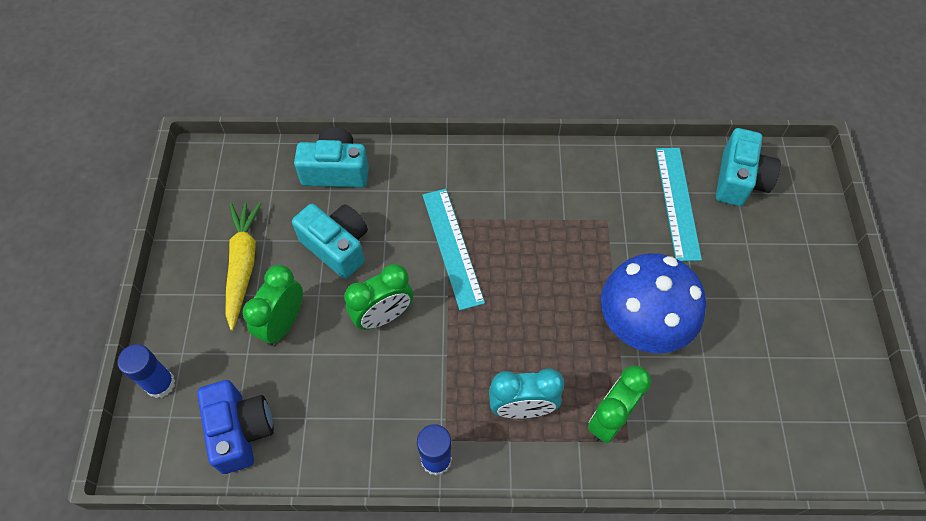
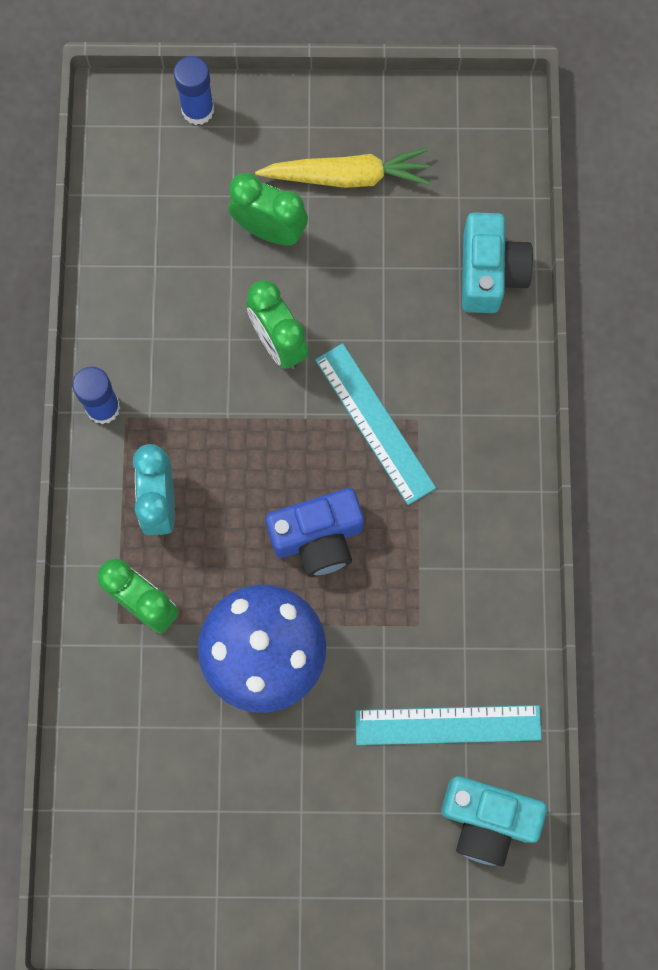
camera: 90 degrees right, 15 degrees up
blue camera [197,380,274,474] -> blue camera moved to [266,488,364,577]
turquoise camera [292,204,368,279] -> none
turquoise ruler [422,189,485,310] -> turquoise ruler turned 75 degrees clockwise [315,343,436,505]

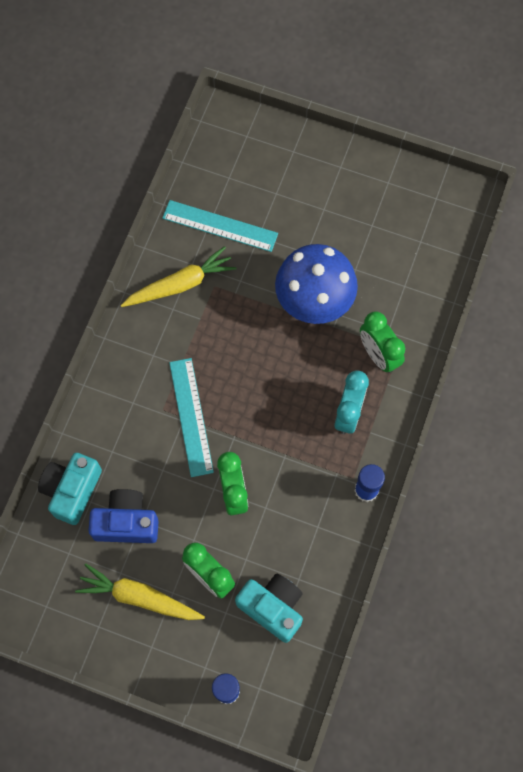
camera: 160 degrees left, 5 degrees down
blue camera [266,488,364,577] -> blue camera moved to [88,489,159,543]
turquoise camera [441,776,547,867] -> turquoise camera moved to [235,573,303,643]
none -> yellow carrot [121,246,236,307]

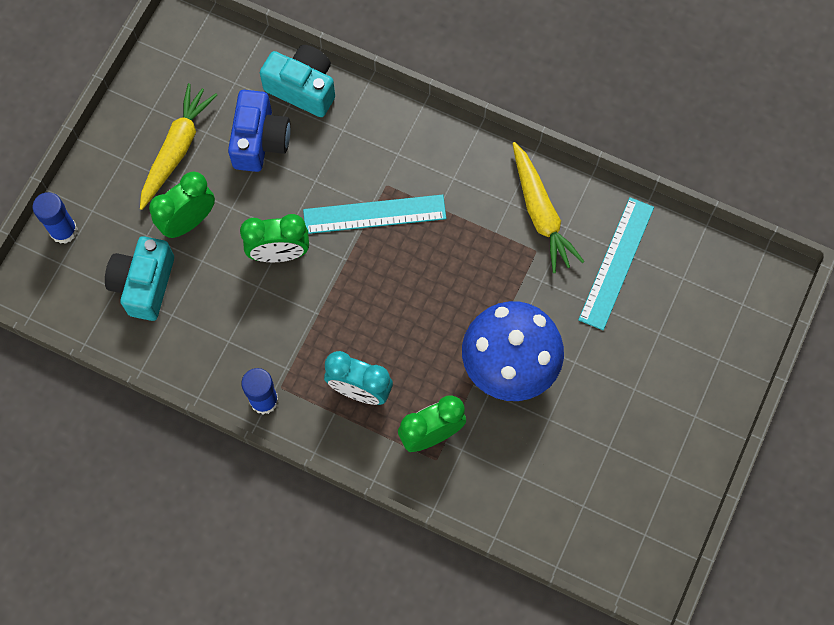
camera: 95 degrees right, 0 degrees up
turquoise camera [235,573,303,643] -> turquoise camera turned 150 degrees clockwise [105,236,174,321]

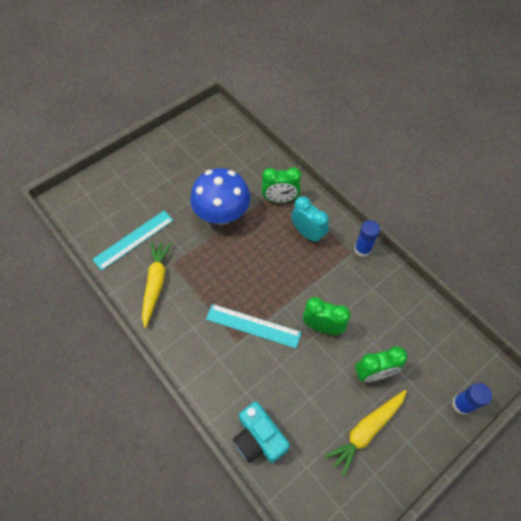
camera: 155 degrees left, 10 degrees down
turquoise camera [105,236,174,321] -> none
blue camera [228,90,291,172] -> none

